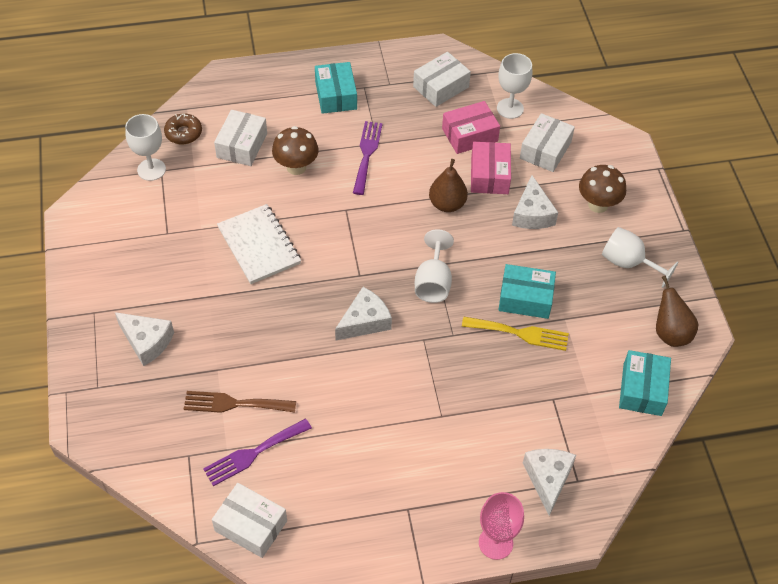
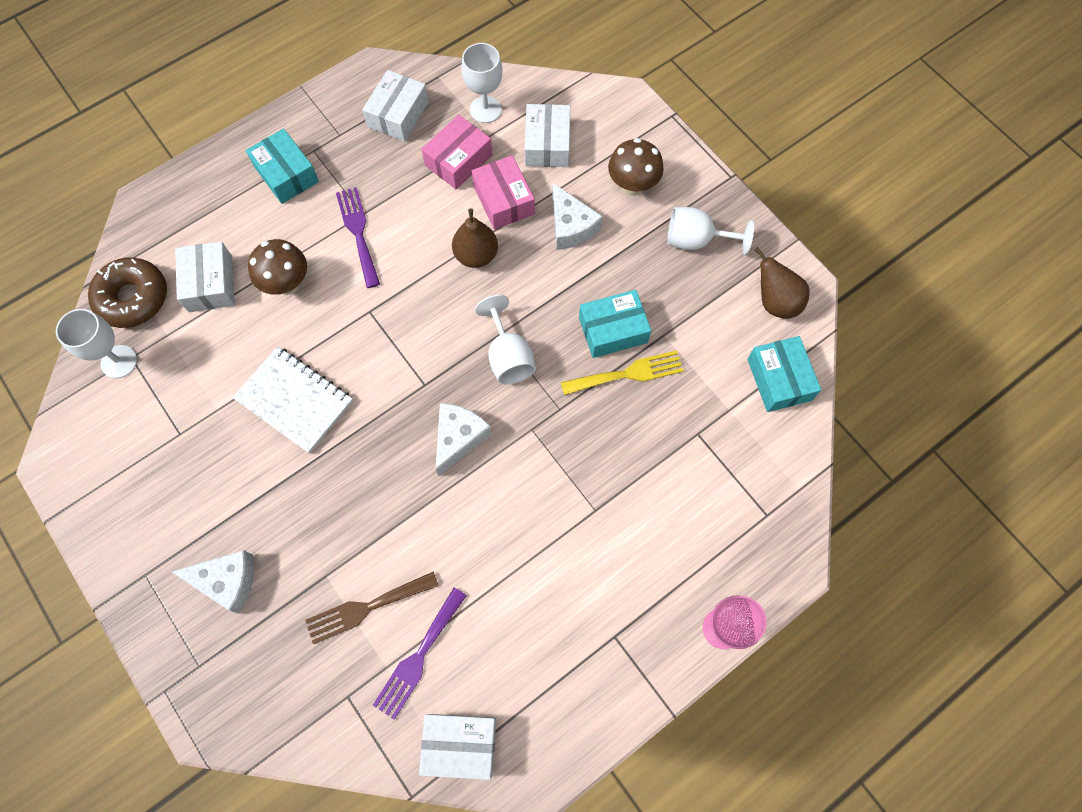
camera: 25 degrees left, 15 degrees up
brown donut [164,114,202,144] -> brown donut [88,257,167,328], size x1.58
white cheese [523,449,576,516] -> none

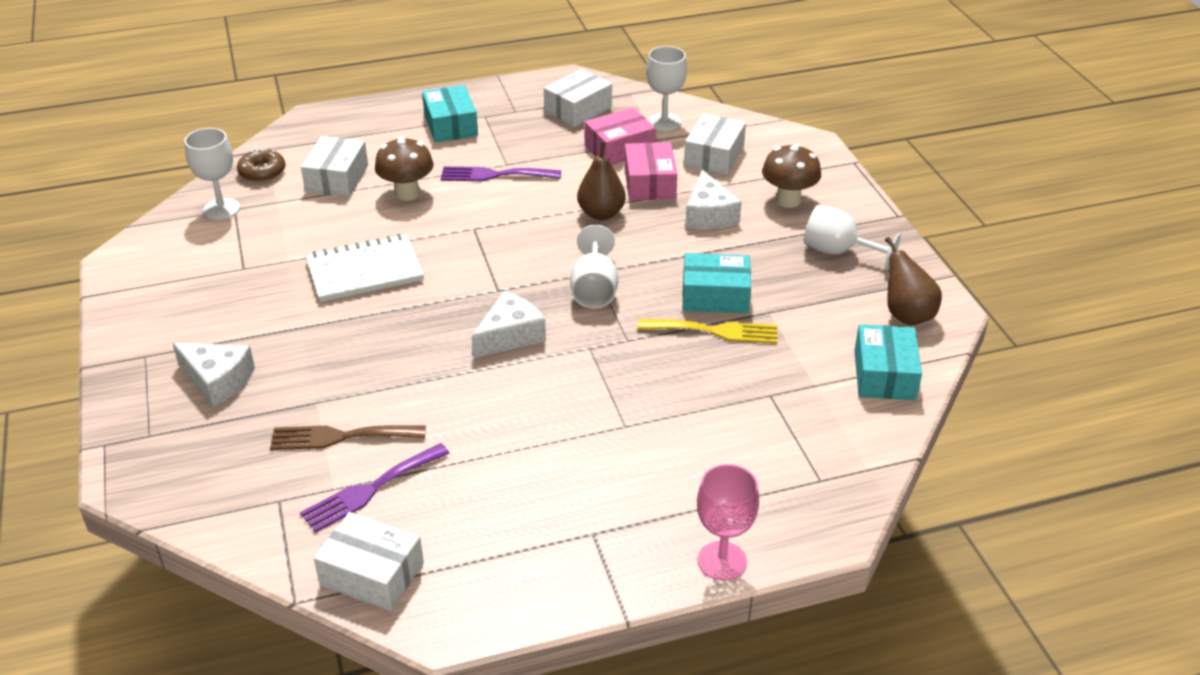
camera: 20 degrees right, 30 degrees down
brown donut [88,257,167,328] -> brown donut [237,149,285,182], size x0.63
white notebook [233,346,353,453] -> white notebook turned 75 degrees counterclockwise [306,234,424,302]
purple fork [336,187,380,288] -> purple fork turned 90 degrees counterclockwise [441,166,561,181]

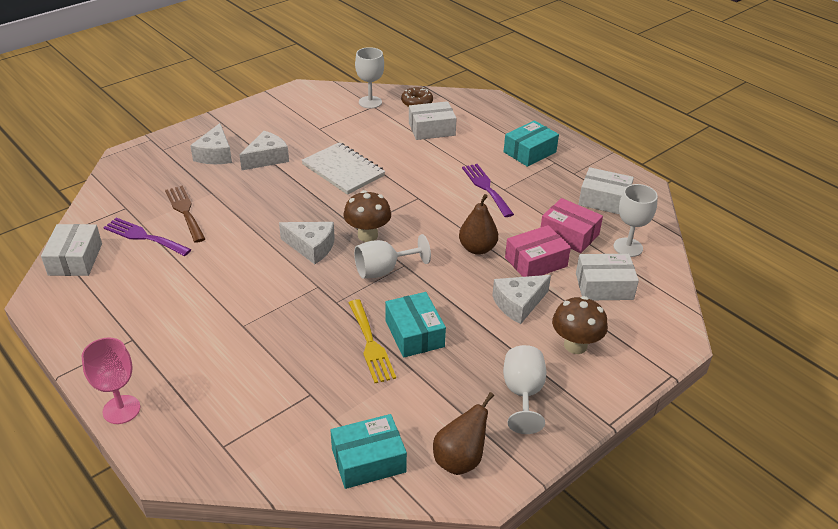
camera: 65 degrees right, 0 degrees up
brown mushroom [375,136,434,201] -> brown mushroom moved to [344,190,391,242]
none -> white cheese [240,131,289,170]

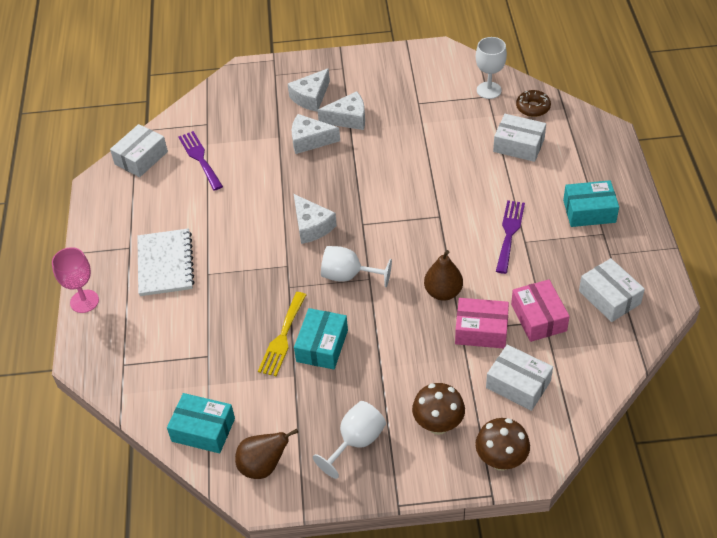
camera: 40 degrees right, 10 degrees up
brown fork [165,186,205,243] -> none
white notebook [302,142,386,195] -> white notebook moved to [137,228,194,296]
brown mushroom [344,190,391,242] -> brown mushroom moved to [475,418,530,471]
white cheese [492,275,551,324] -> white cheese moved to [292,114,340,154]
white goblet [614,184,658,257] -> none

